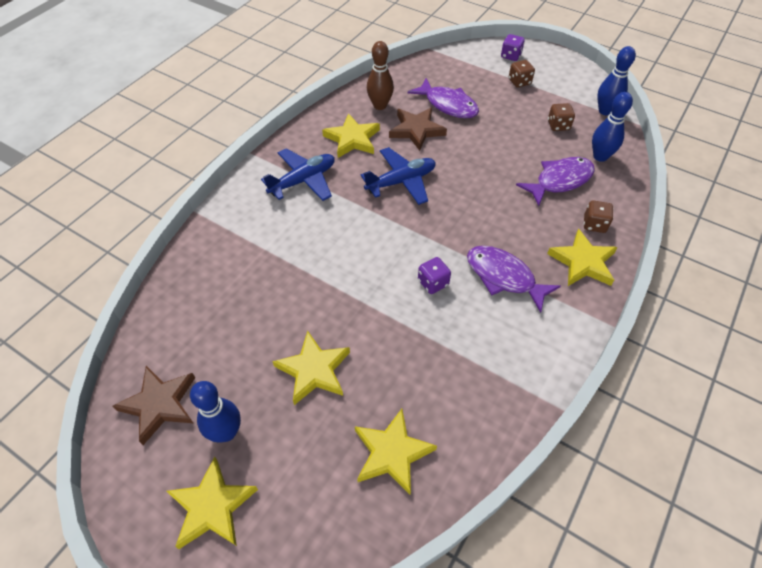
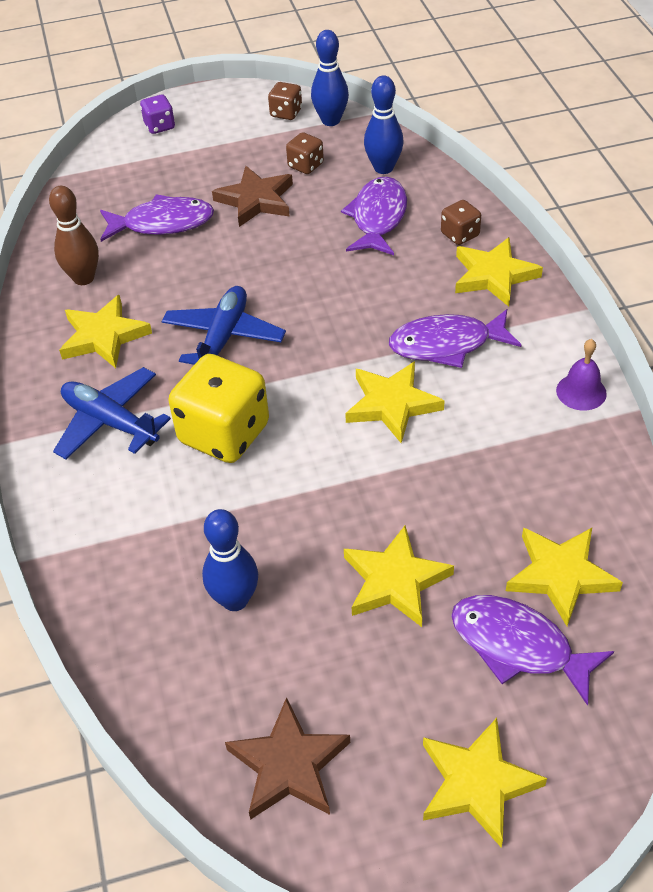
camera: 45 degrees left, 5 degrees down
blue bowling pin [190,381,241,442] -> blue bowling pin moved to [202,509,258,611]
blue plane [261,149,334,201] -> blue plane turned 60 degrees counterclockwise [53,367,171,459]
brown star [389,108,447,151] -> brown star moved to [212,166,293,227]
purple dice [418,257,451,294] -> yellow star [345,361,445,443]
brown dice [509,60,535,88] -> brown dice moved to [268,82,302,120]
none -> yellow dice [169,354,269,463]
none -> purple fish [451,595,614,706]
none -> purple bell [556,339,607,411]

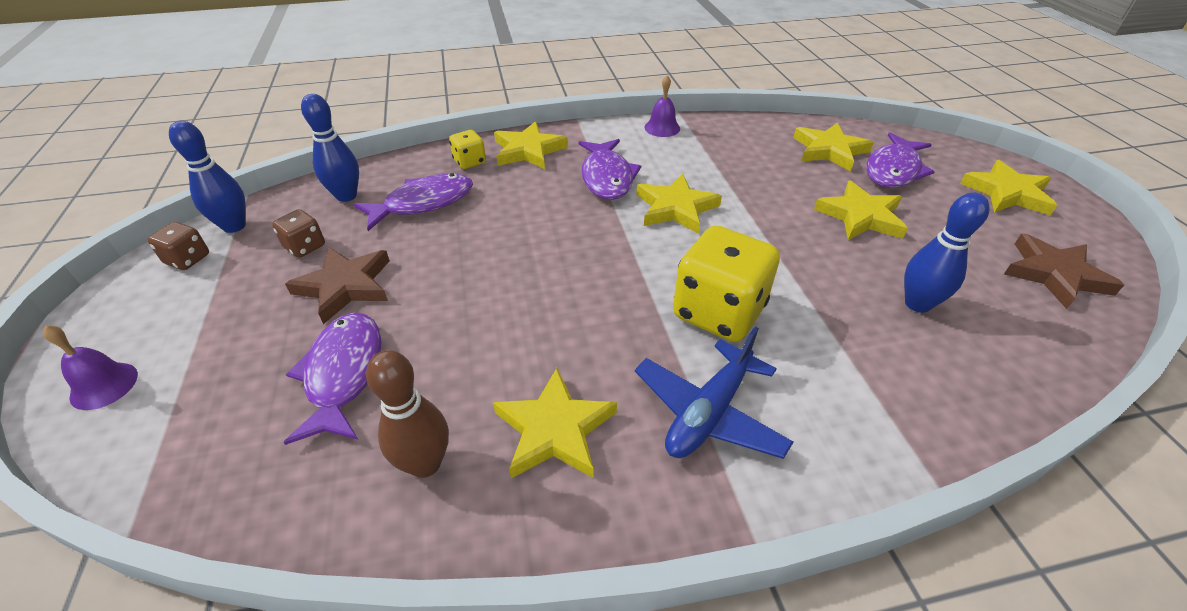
camera: 90 degrees left, 5 degrees down
purple dice [140,95,175,134] -> purple bell [43,325,138,410]
blue plane [162,286,286,365] -> none
purple fish [341,176,407,255] -> purple fish turned 135 degrees clockwise [353,173,473,231]
brown dice [441,200,481,245] -> yellow dice [449,130,486,169]

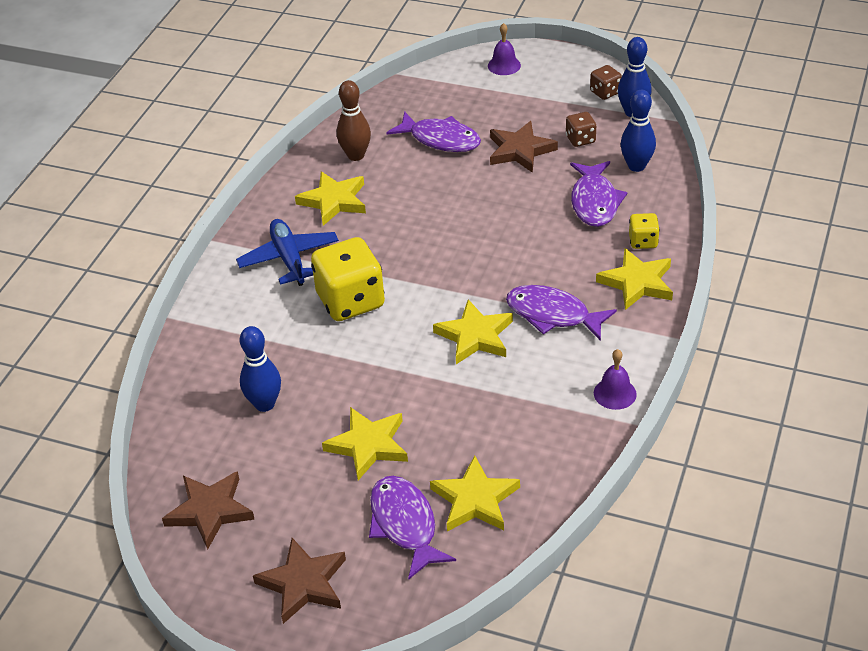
camera: 125 degrees right, 0 degrees up
yellow star [960,160,1057,216] -> brown star [253,538,346,624]

